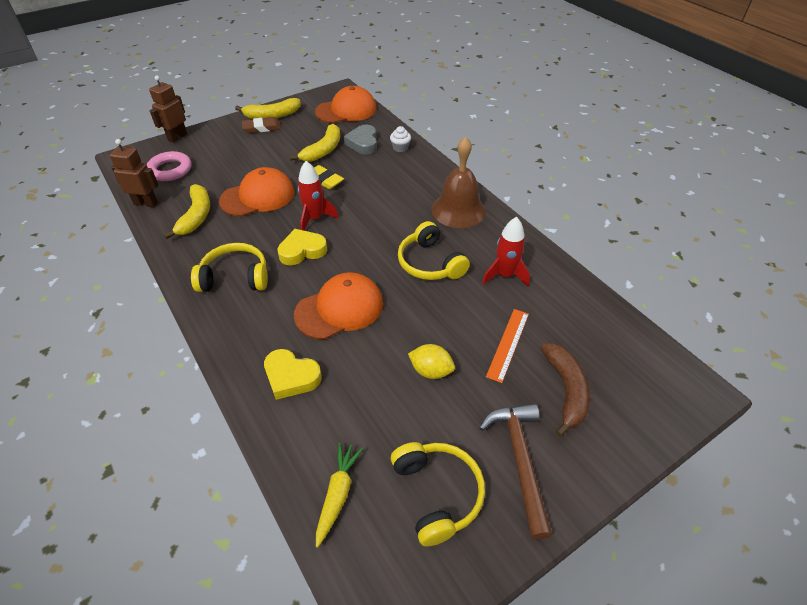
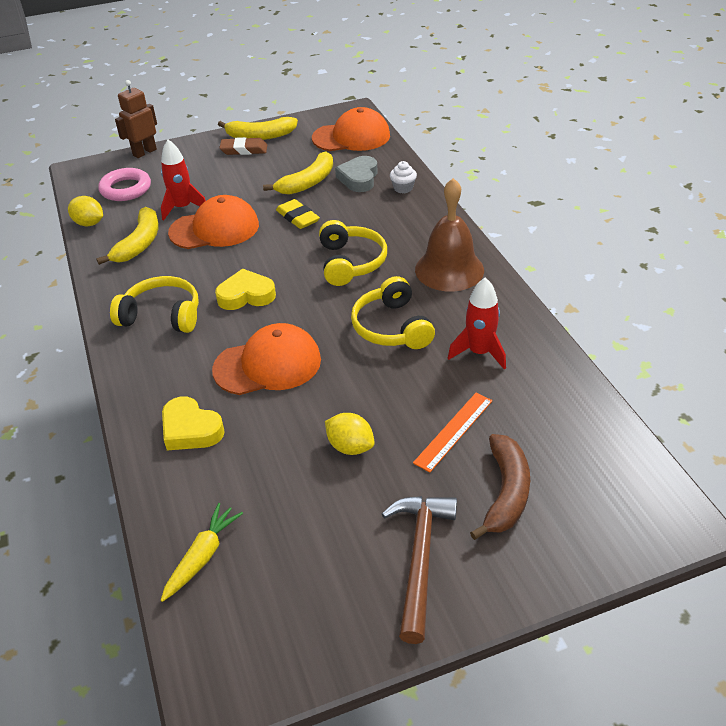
camera: 15 degrees right, 5 degrees down
brown robot [110,139,158,207] -> yellow lemon [68,196,103,226]
red rocket [298,161,339,231] -> red rocket moved to [161,140,206,221]
yellow headphones [391,442,485,546] -> yellow headphones moved to [319,220,387,286]

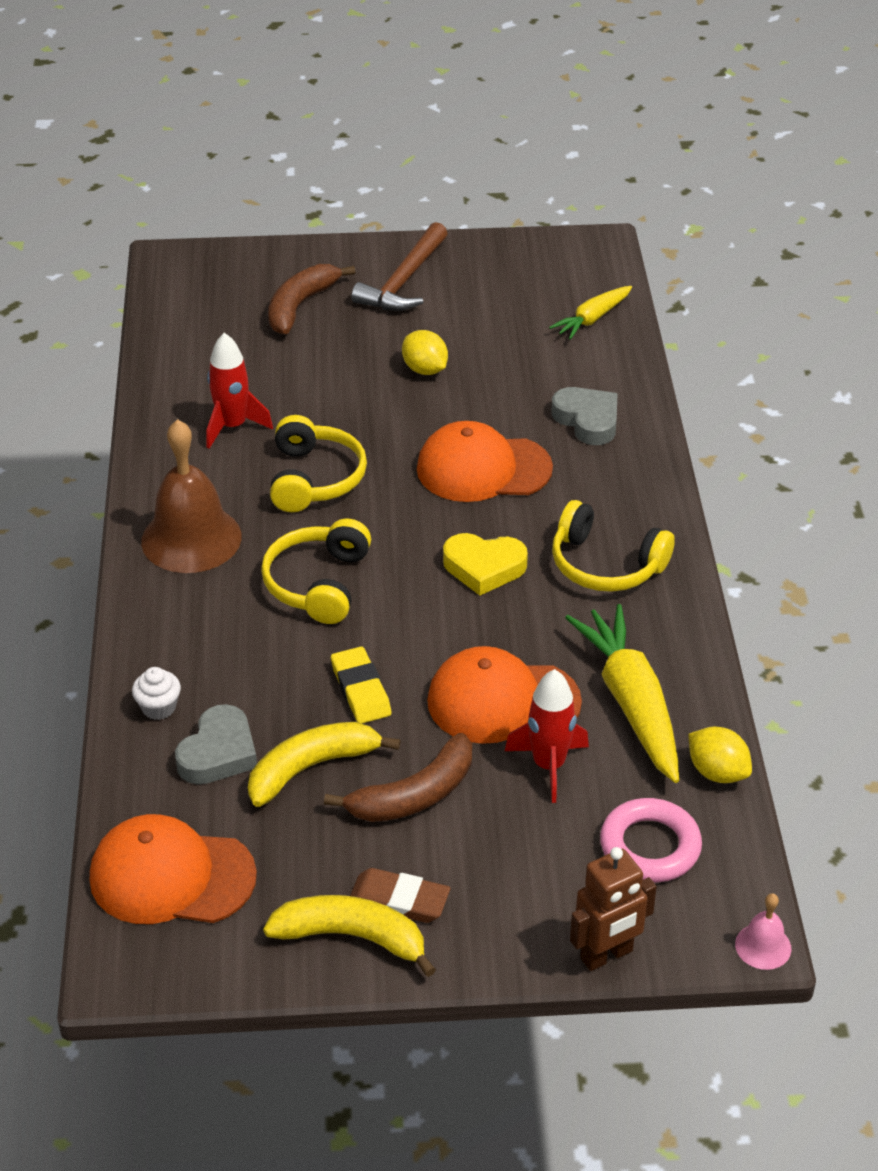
camera: 165 degrees left, 0 degrees up
yellow banana [96,207,159,265] -> yellow carrot [565,604,679,783]
yellow heart [162,397,225,450] -> grey heart [551,387,618,445]
orange ruler [413,393,493,472] -> none
none -> brown banana [324,733,472,822]
none -> pink bell [735,893,791,970]

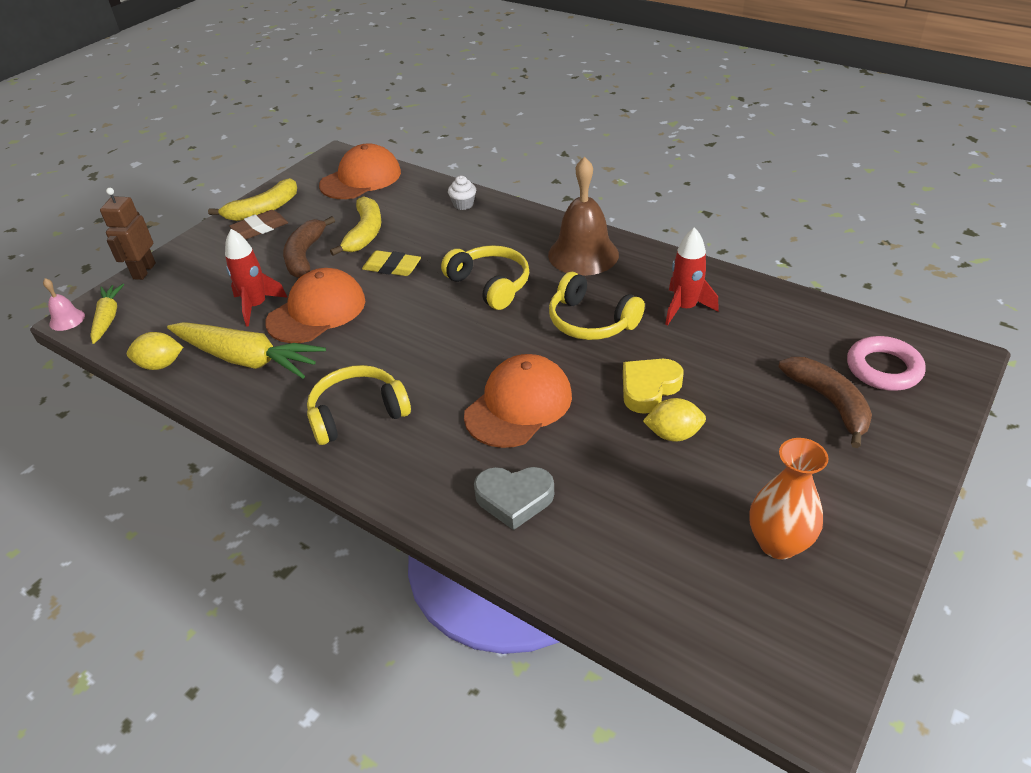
camera: 130 degrees right, 0 degrees up
grey heart [175,704,257,784] -> none
brown hammer [351,222,448,311] -> none
yellow heart [443,533,528,596] -> yellow heart moved to [623,359,684,414]
yellow carrot [549,286,632,340] -> yellow carrot moved to [90,284,124,344]
pink ring [600,798,702,882] -> pink ring moved to [847,336,926,391]
none -> orange vase [749,438,829,559]

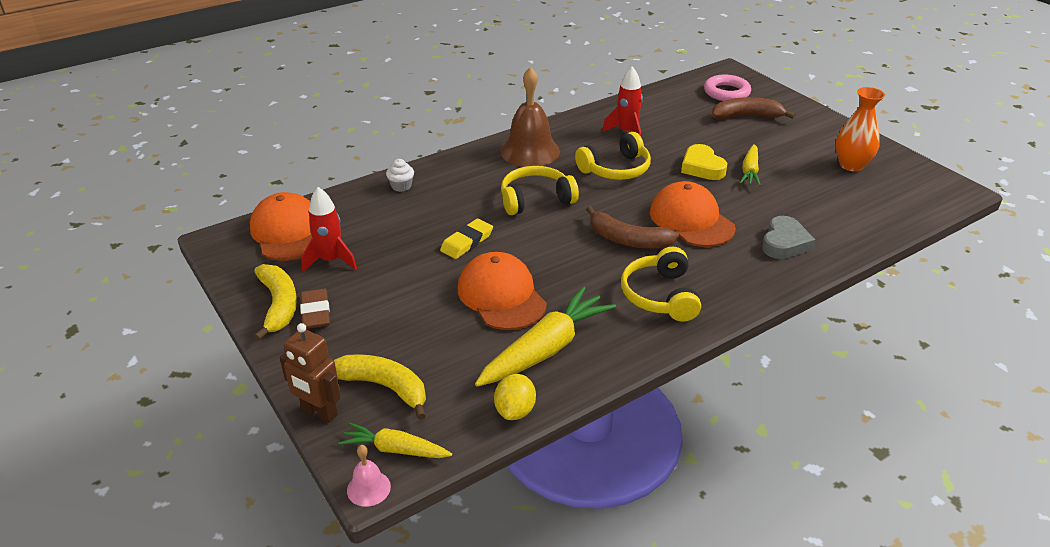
camera: 70 degrees left, 5 degrees down
red rocket [225,229,288,327] -> red rocket moved to [301,187,357,272]
brown banana [283,216,335,278] -> brown banana moved to [586,206,679,249]
yellow banana [330,196,381,256] -> yellow banana moved to [333,354,426,420]
yellow lemon [643,398,706,442] -> yellow carrot [740,144,761,186]

